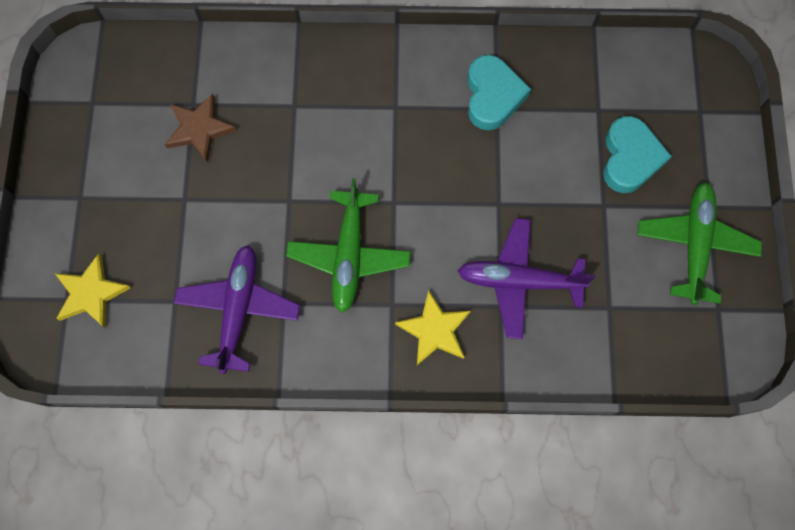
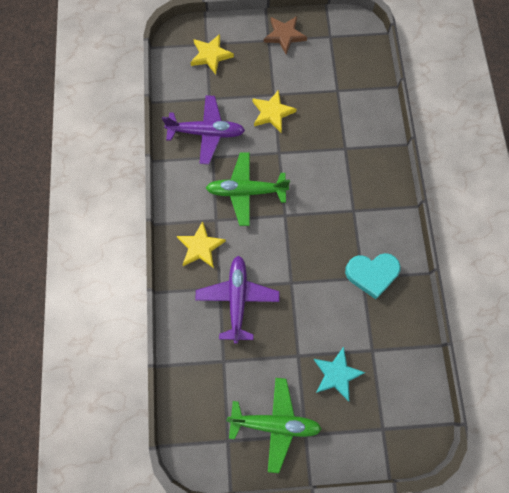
camera: 85 degrees right, 0 degrees up
brown star [164,94,237,162] -> brown star moved to [264,16,307,54]
turquoise heart [603,116,672,193] -> turquoise star [313,347,365,401]
none -> yellow star [252,90,297,132]

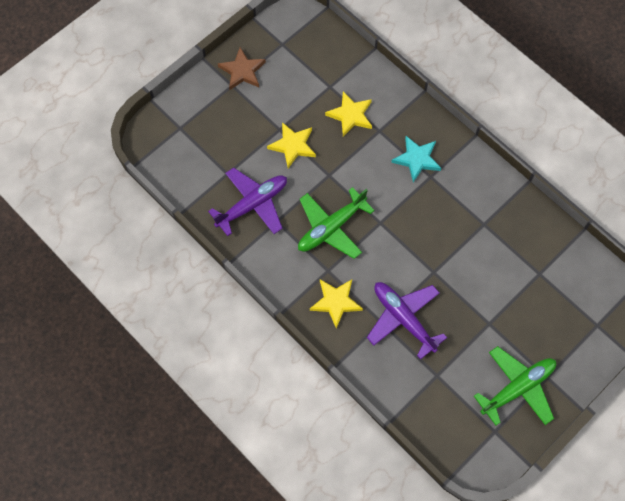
camera: 40 degrees left, 5 degrees down
yellow star [190,34,234,74] -> yellow star moved to [325,91,372,137]
turquoise star [313,347,365,401] -> turquoise star moved to [391,136,441,182]
turquoise heart [345,253,401,299] -> none

